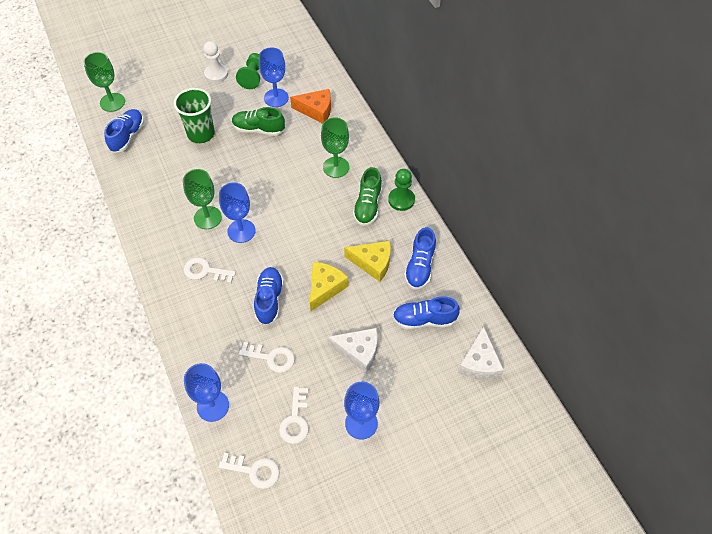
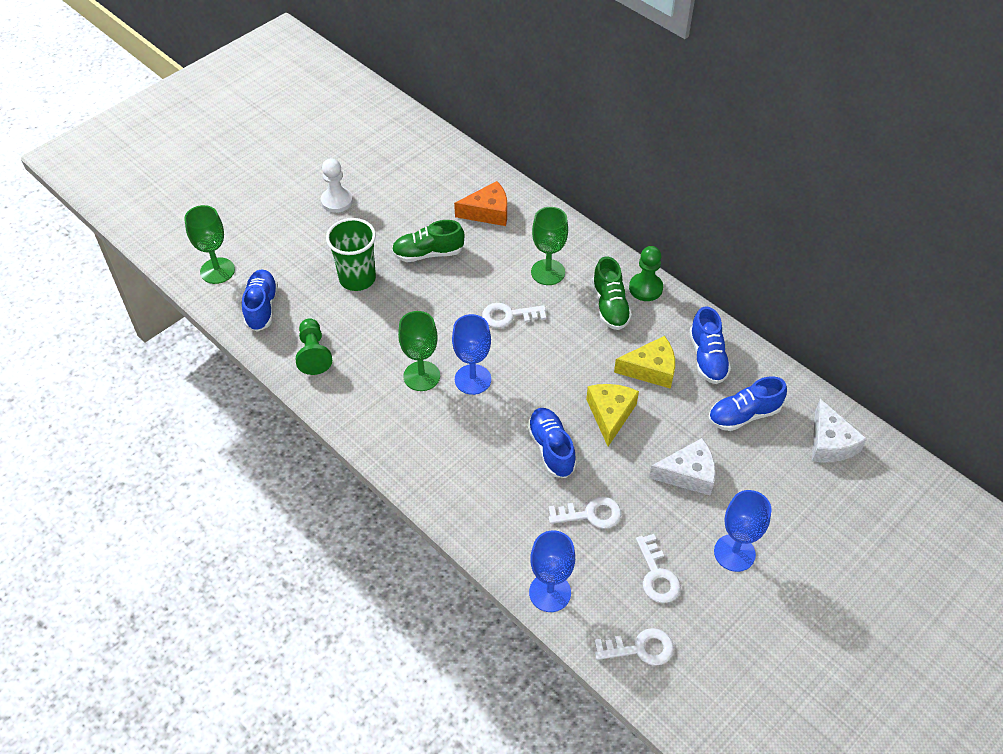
camera: 20 degrees left, 5 degrees down
white key [184,257,236,283] -> white key moved to [482,303,546,328]
green pawn [236,53,260,89] -> green pawn moved to [296,318,332,375]
blue goblet [259,47,289,107] -> none

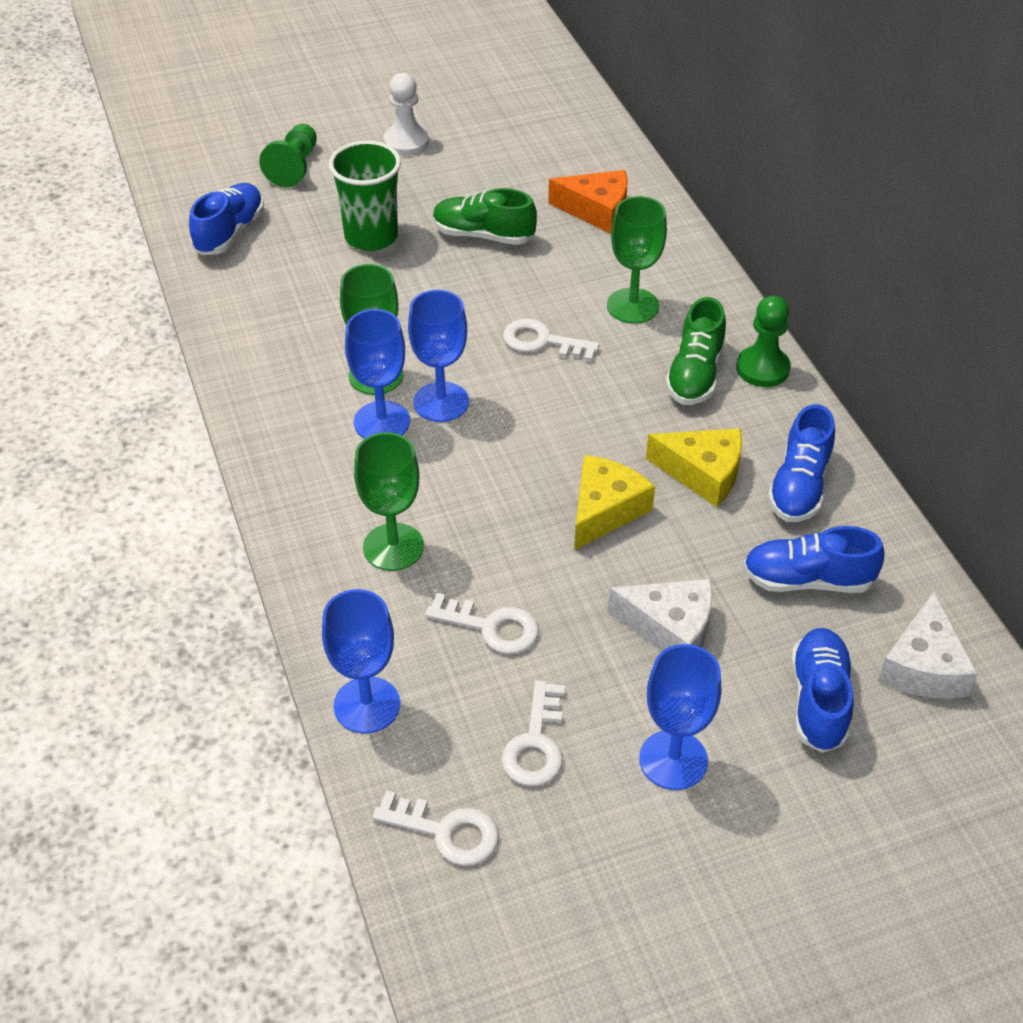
camera: 25 degrees right, 5 degrees down
green goblet [184,205,235,284] -> green goblet moved to [354,432,424,571]
green pawn [296,318,332,375] -> green pawn moved to [259,124,317,187]
blue shoe [527,408,576,478] -> blue shoe moved to [791,628,854,753]
none -> blue goblet [345,309,410,439]

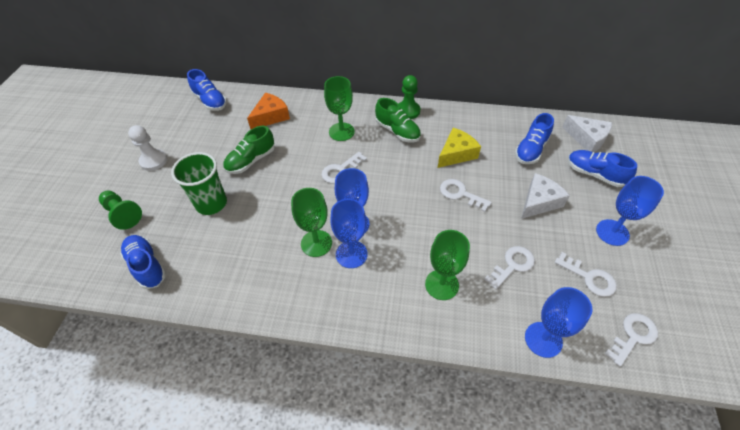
camera: 60 degrees left, 5 degrees up
yellow cheese [574,455,655,550] -> white key [440,179,492,212]
blue shoe [768,404,835,522] -> blue shoe moved to [187,69,227,111]

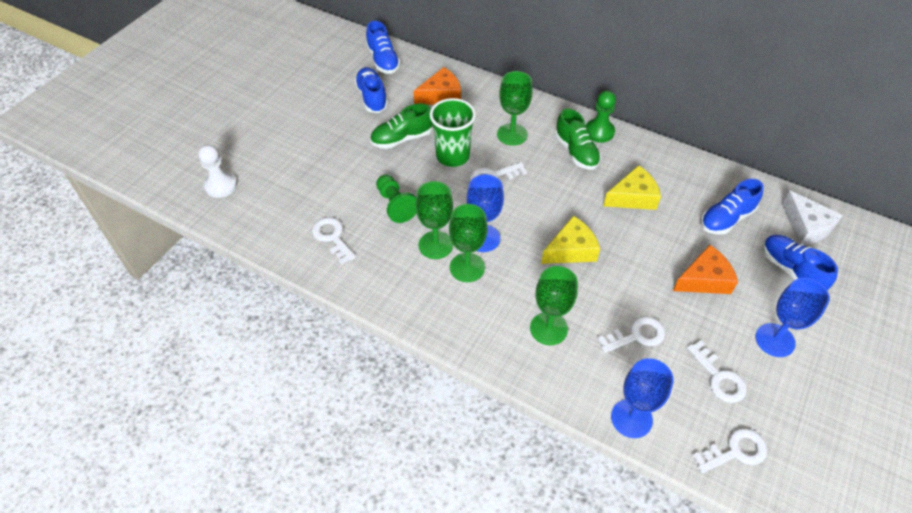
camera: 20 degrees right, 0 degrees up
green pawn [99,191,142,230] -> green pawn moved to [376,175,416,223]
blue shoe [120,235,166,289] -> blue shoe moved to [354,67,388,113]
white pawn [128,125,167,171] -> white pawn moved to [198,145,237,198]
green cup [171,152,227,215] -> green cup moved to [429,98,476,167]
blue goblet [330,199,368,268] -> green goblet [449,204,487,282]
white key [440,179,492,212] -> white key moved to [312,217,356,265]
white cheese [521,173,570,219] -> orange cheese [673,245,738,294]
none -> yellow cheese [541,216,600,264]

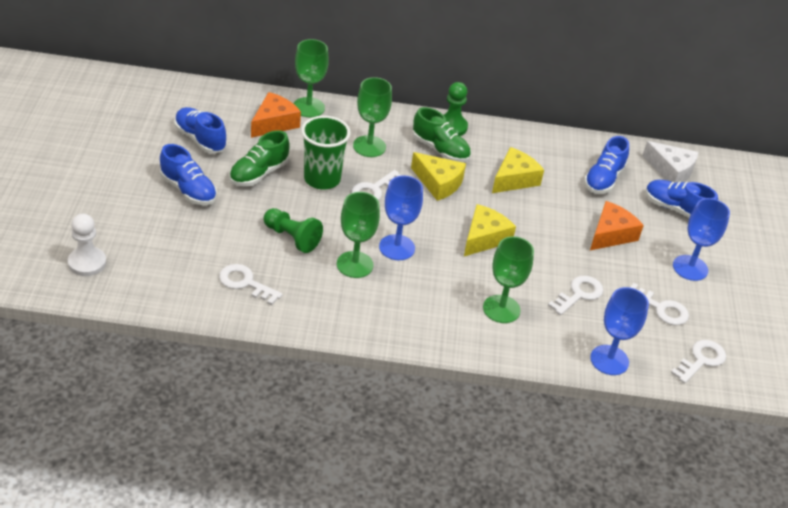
camera: 30 degrees left, 10 degrees down
blue shoe [366,21,401,74] -> blue shoe moved to [160,144,217,205]
green goblet [449,204,487,282] -> green goblet moved to [293,39,329,118]
none -> yellow cheese [411,152,466,201]

